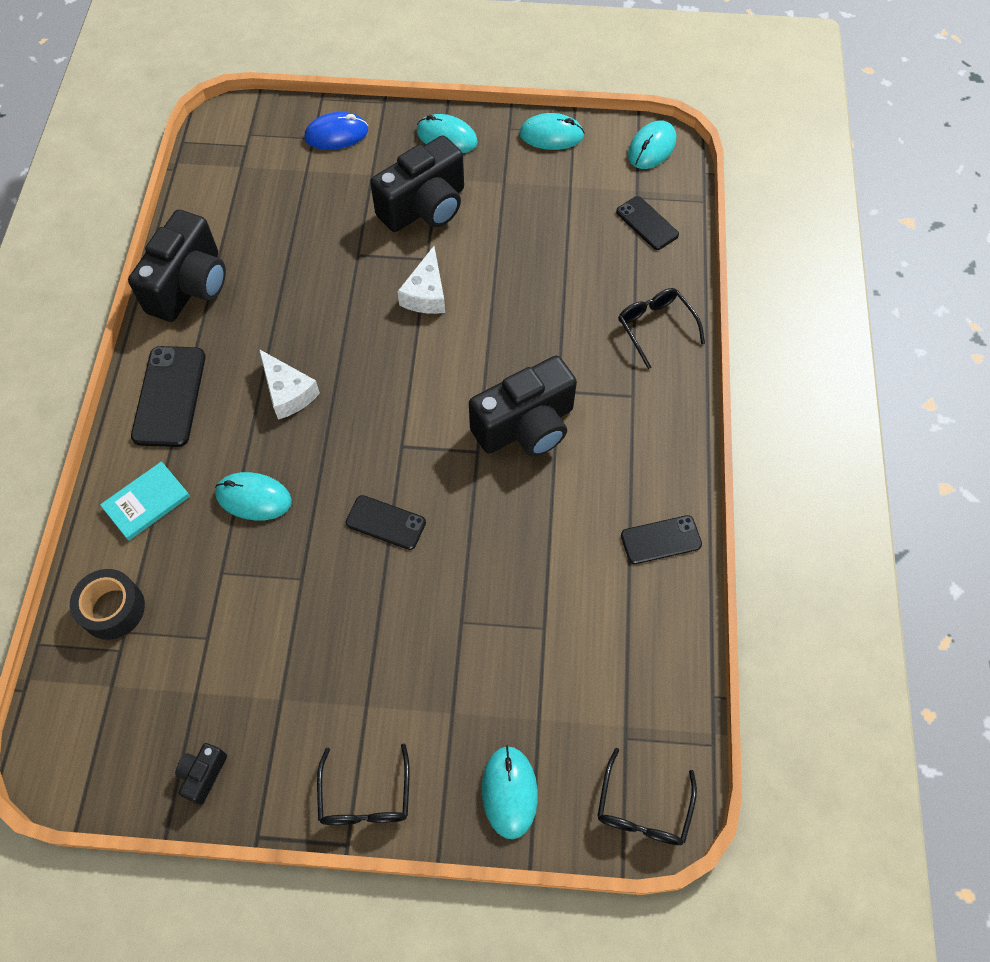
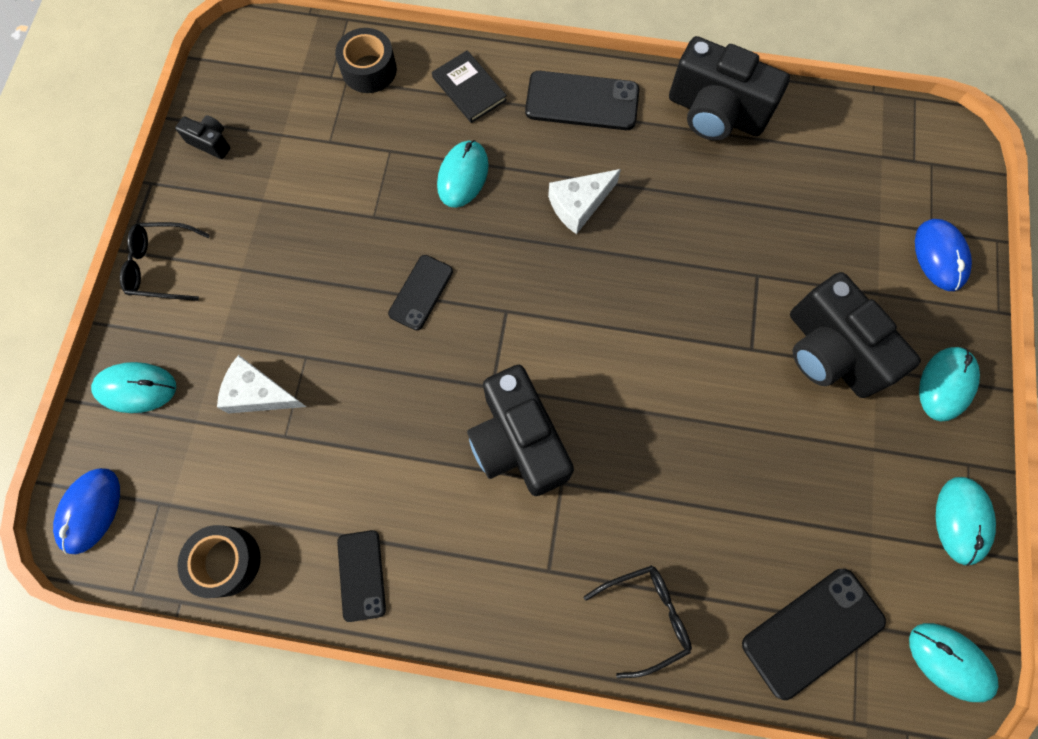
camera: 95 degrees right, 10 degrees up
turquoise book [100,461,190,541] -> black book [432,50,507,123]
white cheese [397,246,445,314] -> white cheese moved to [217,355,306,414]
black glasses [597,748,697,845] -> blue mouse [53,468,120,554]
black phone [616,196,679,250] -> black phone [742,569,886,700], size x1.59
none -> black tape [178,525,261,598]

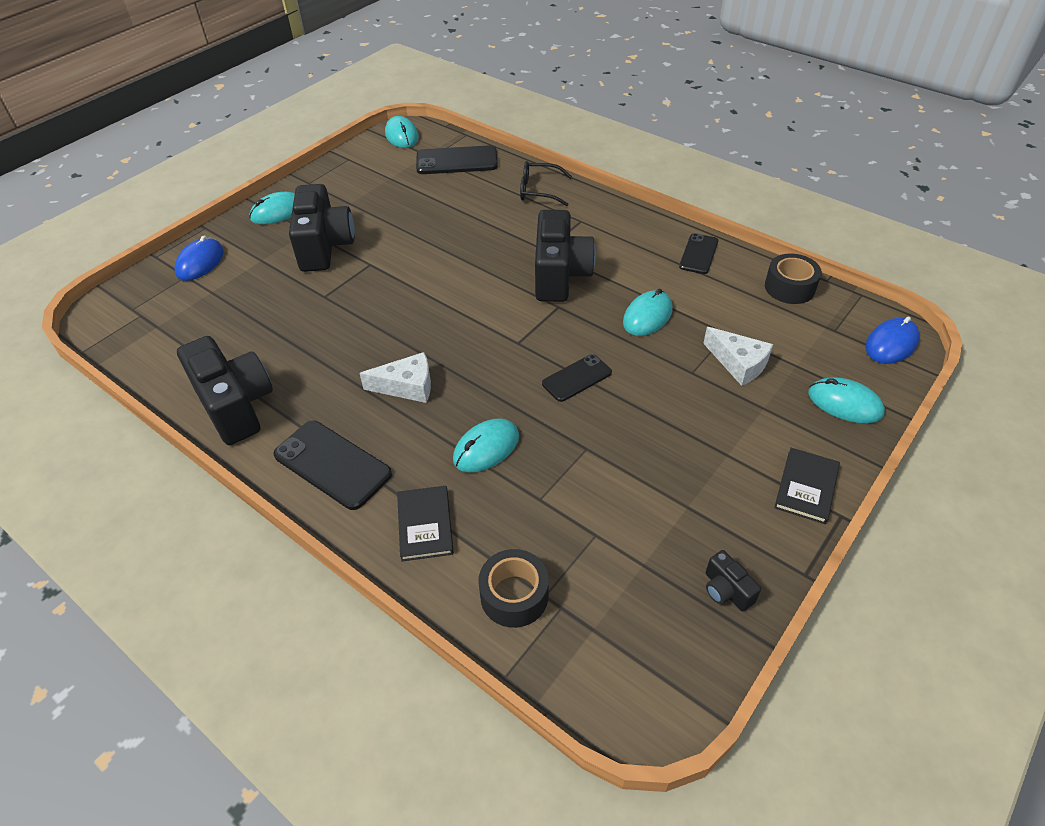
camera: 150 degrees left, 25 degrees down
black glasses [120,222,210,301] -> black book [774,448,840,524]
turquoise mouse [936,477,996,566] -> turquoise mouse moved to [623,289,673,336]

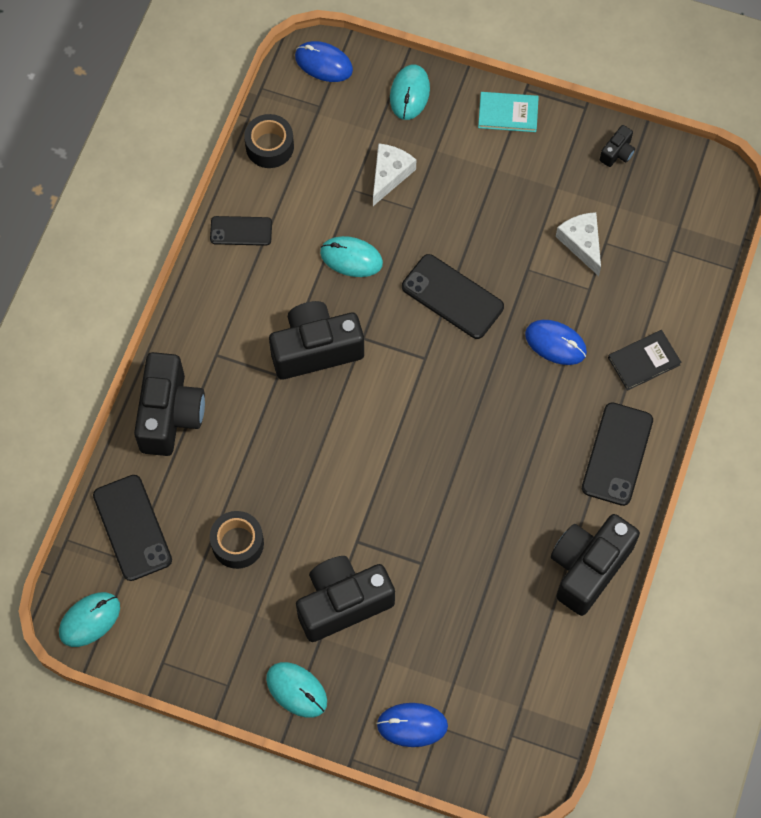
camera: 110 degrees left, 20 degrees up
white cheese [359,352,431,403] -> white cheese moved to [556,212,601,276]
turquoise mouse [453,418,519,472] -> blue mouse [525,320,587,365]
black tape [478,549,549,628] -> black tape moved to [210,511,264,569]
black glasses [520,161,572,206] -> black camera [134,352,205,456]
black phone [542,354,612,402] -> black phone [402,254,504,339], size x1.59
black book [774,448,840,524] -> turquoise book [478,92,539,132]

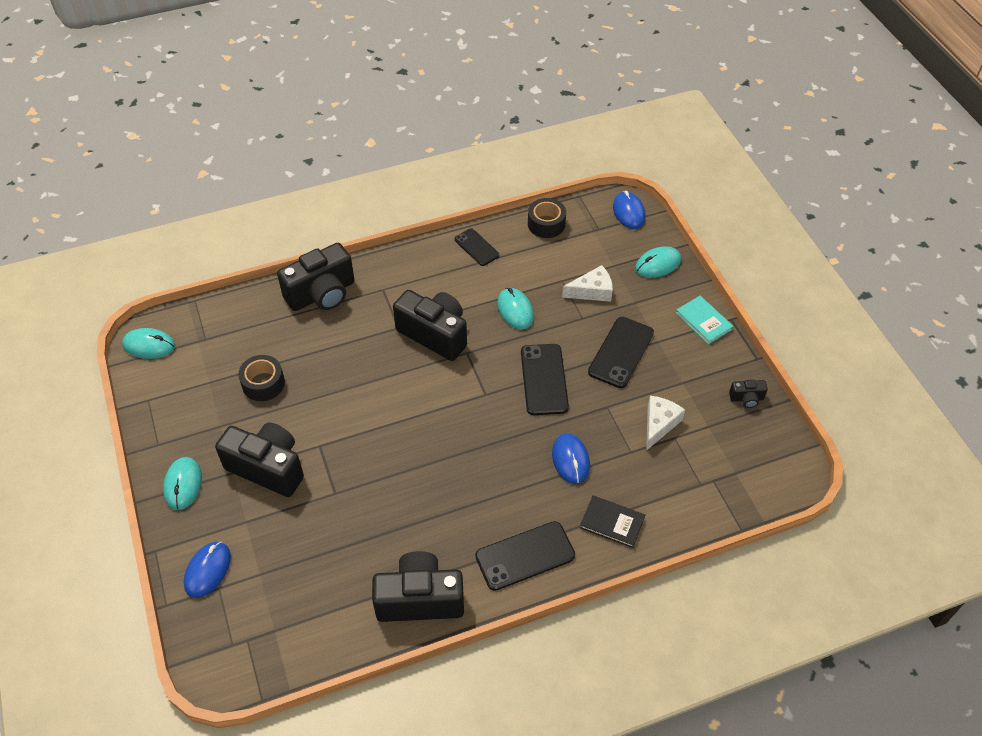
camera: 50 degrees right, 15 degrees down
black phone [93,475,172,581] -> black phone moved to [588,317,654,388]
blue mouse [377,703,448,747] -> blue mouse turned 60 degrees clockwise [184,542,231,598]

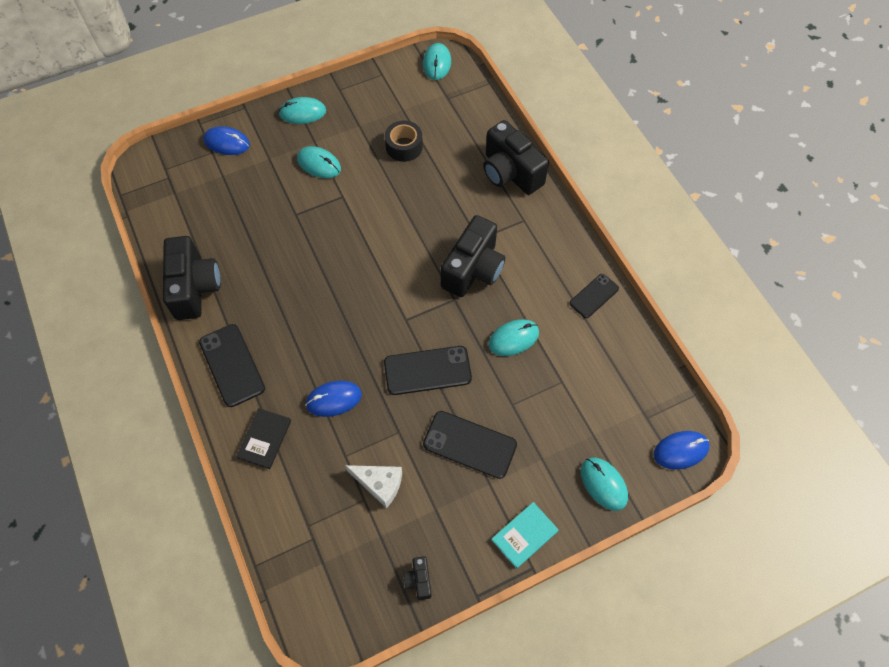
camera: 85 degrees right, 10 degrees up
black camera [215,422,304,497] -> turquoise mouse [297,146,341,178]
black tape [528,198,566,238] -> none
white cheese [562,265,613,302] -> none

